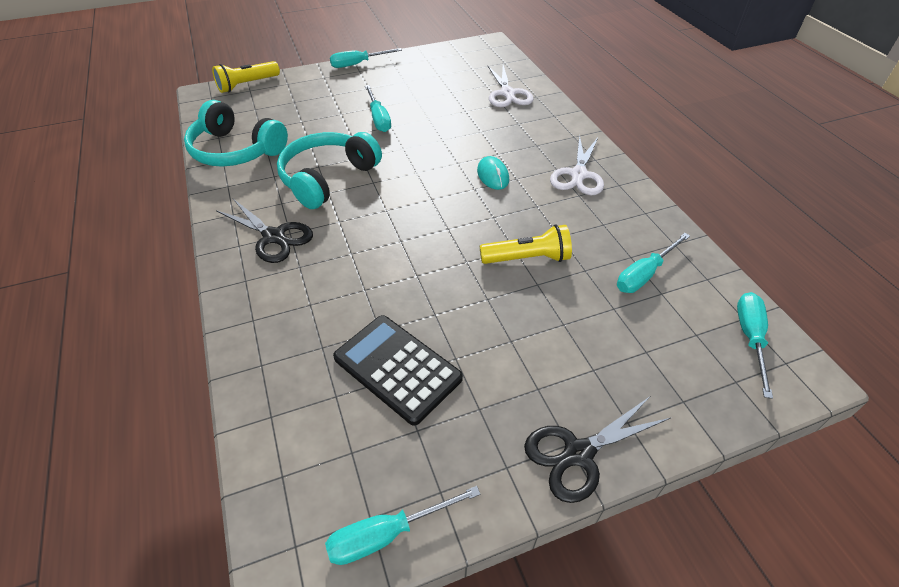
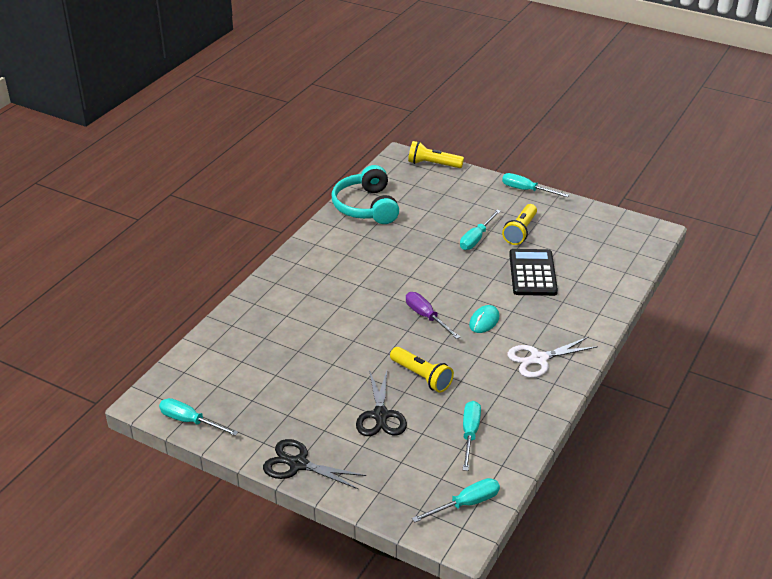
camera: 50 degrees right, 10 degrees down
black scissors [216,199,313,263] -> black scissors moved to [356,370,407,436]
turquoise headphones [277,132,382,209] -> none
black calculator [333,315,463,426] -> black calculator moved to [509,249,558,296]
white scissors [488,65,534,107] -> none
turquoise screwdriver [617,233,690,293] -> turquoise screwdriver turned 90 degrees clockwise [463,401,481,471]
none -> purple screwdriver [406,292,460,339]
none -> yellow flashlight [502,204,537,245]

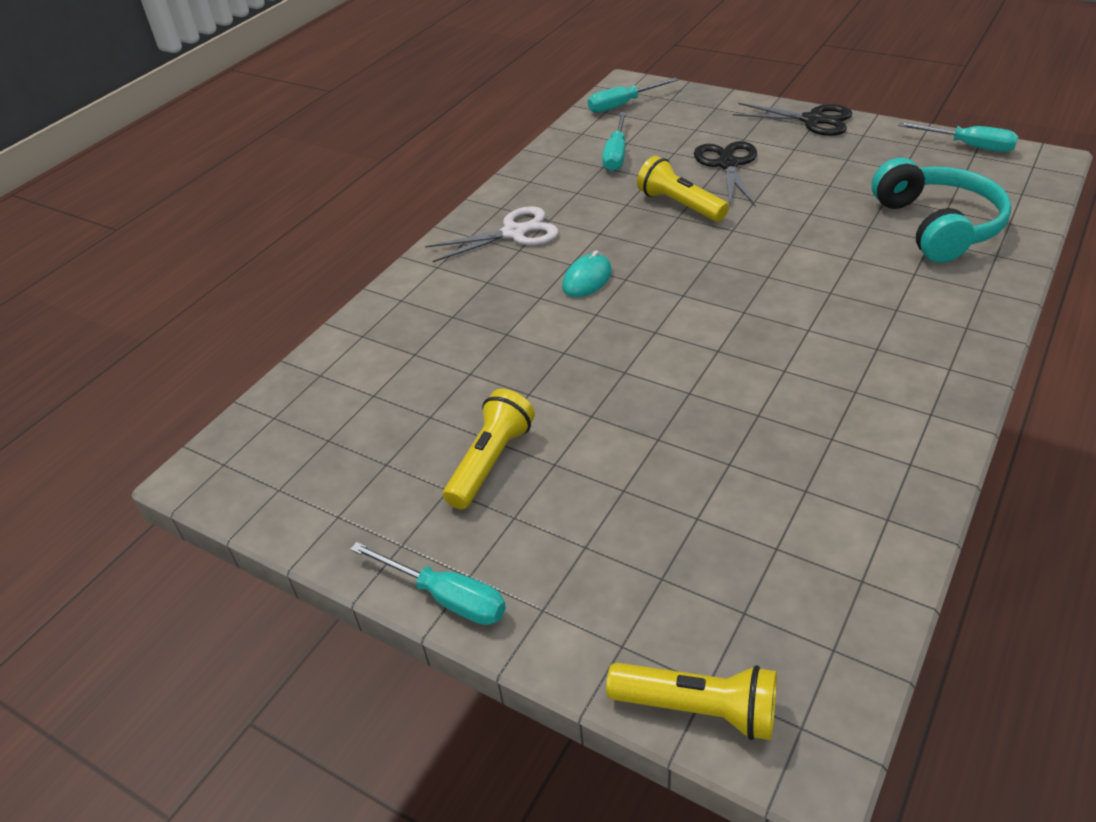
camera: 175 degrees left, 5 degrees up
turquoise headphones [332,165,399,224] -> turquoise headphones moved to [872,158,1011,263]
purple screwdriver [406,292,460,339] -> none
turquoise screwdriver [460,210,501,250] -> none
black calculator [509,249,558,296] -> none

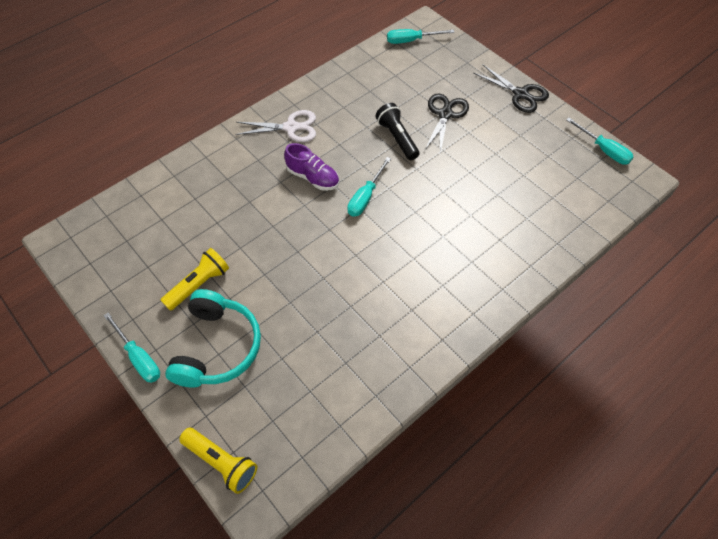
camera: 15 degrees right, 15 degrees up
turquoise mouse [562,250,612,297] -> purple shoe [284,143,339,191]
turquoise screwdriver [602,112,627,171] -> turquoise screwdriver moved to [347,157,391,217]
yellow flashlight [637,156,729,222] -> black flashlight [376,103,419,160]
turquoise headphones [872,158,1011,263] -> turquoise headphones moved to [165,289,261,387]

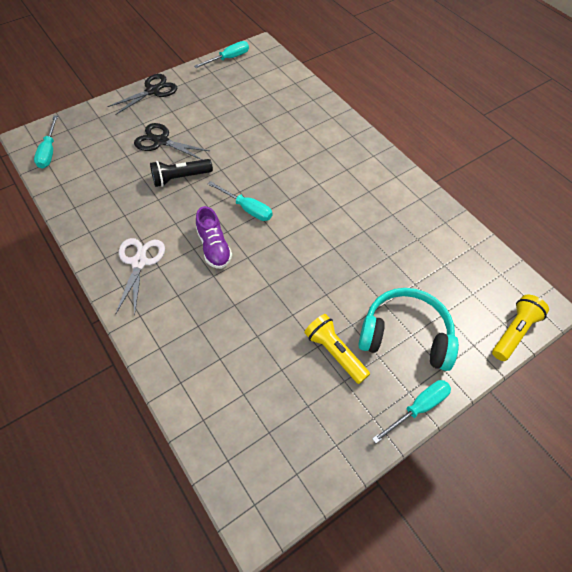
camera: 85 degrees left, 0 degrees up
purple shoe [284,143,339,191] -> purple shoe turned 120 degrees clockwise [196,206,232,269]

